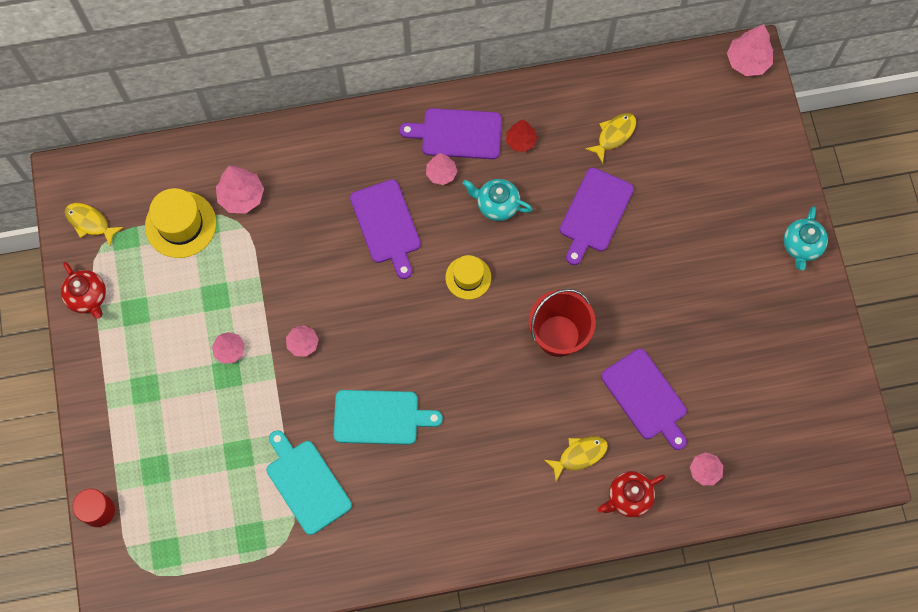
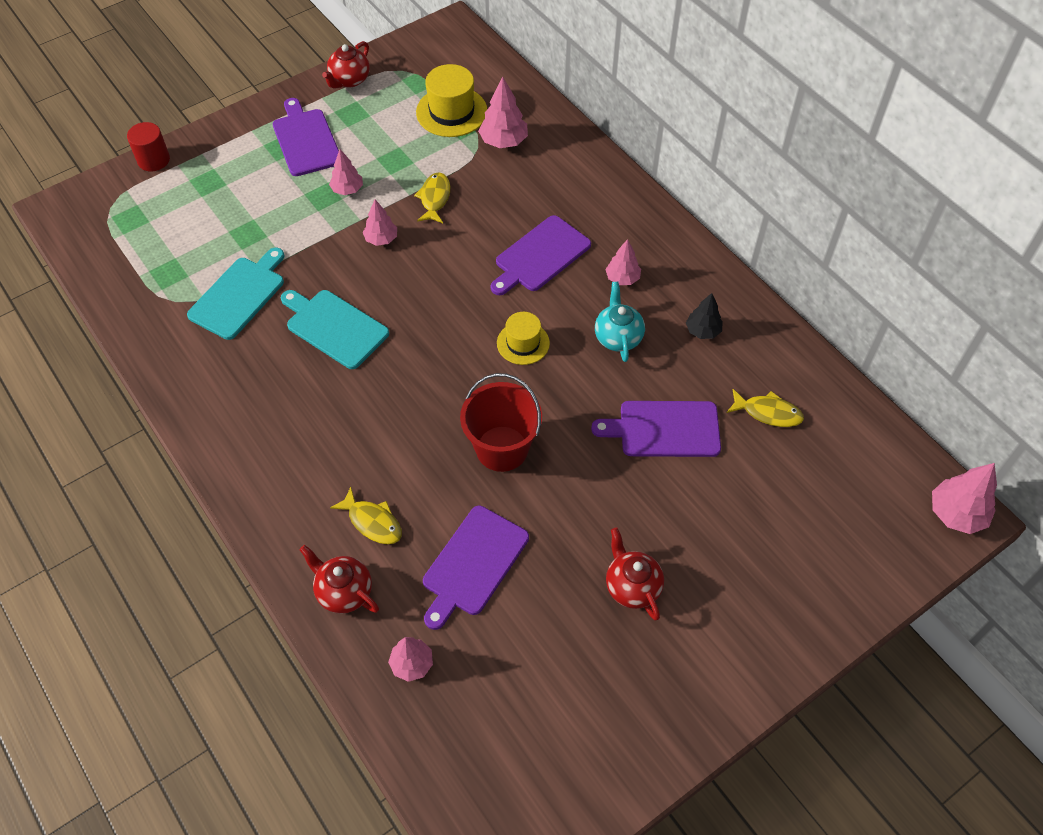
camera: 65 degrees right, 15 degrees down
yellow fish [65,203,124,246] -> yellow fish moved to [414,173,450,223]
turquoise cutting board [333,390,443,445] -> turquoise cutting board turned 150 degrees clockwise [281,290,389,369]
purple cutting board [399,108,502,159] -> purple cutting board moved to [273,98,339,176]
red tree [506,120,537,152] -> black tree [686,293,723,339]
turquoise teapot [784,206,828,270] -> none
none -> red teapot [606,528,664,621]

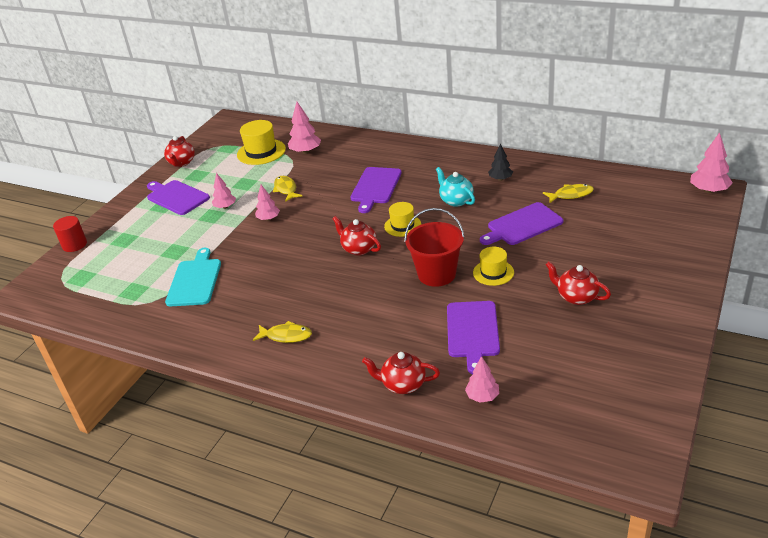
camera: 25 degrees left, 20 degrees down
turquoise cutting board [281,290,389,369] -> none
yellow fish [330,487,402,544] -> yellow fish moved to [253,321,312,343]
pink tree [605,239,641,285] -> none
none -> red teapot [332,216,381,255]
none -> yellow hat [473,247,514,286]

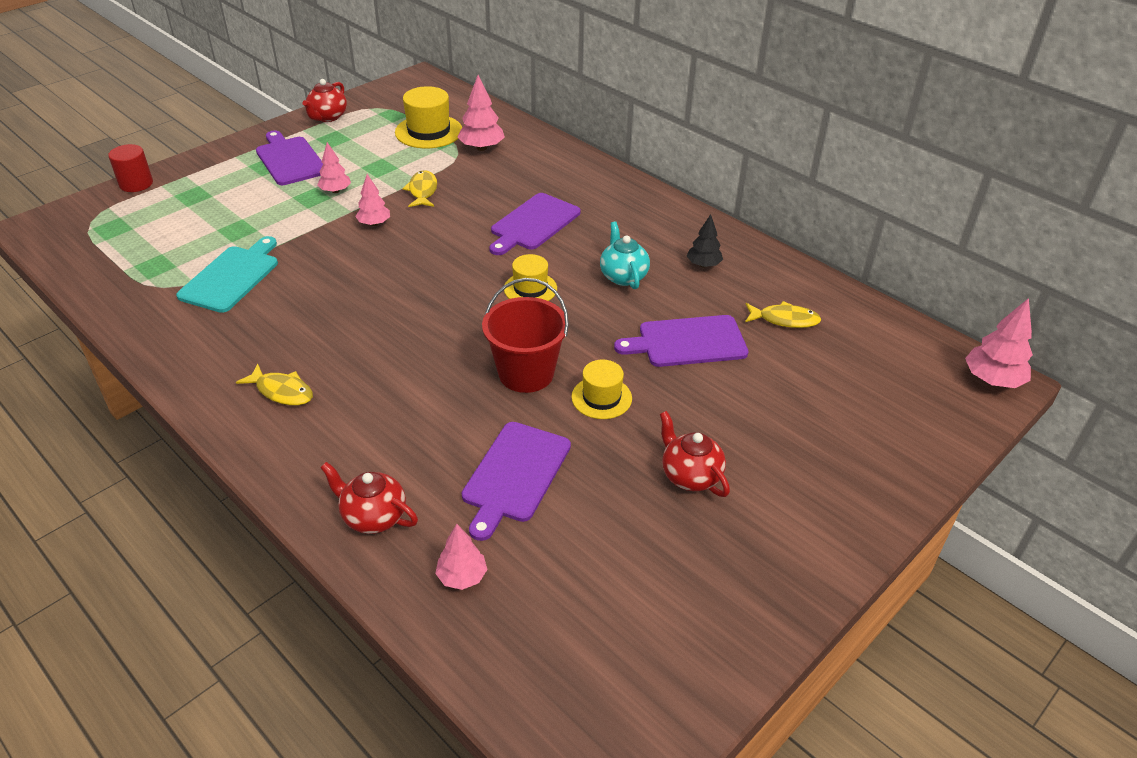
camera: 15 degrees right, 5 degrees up
red teapot [332,216,381,255] -> none

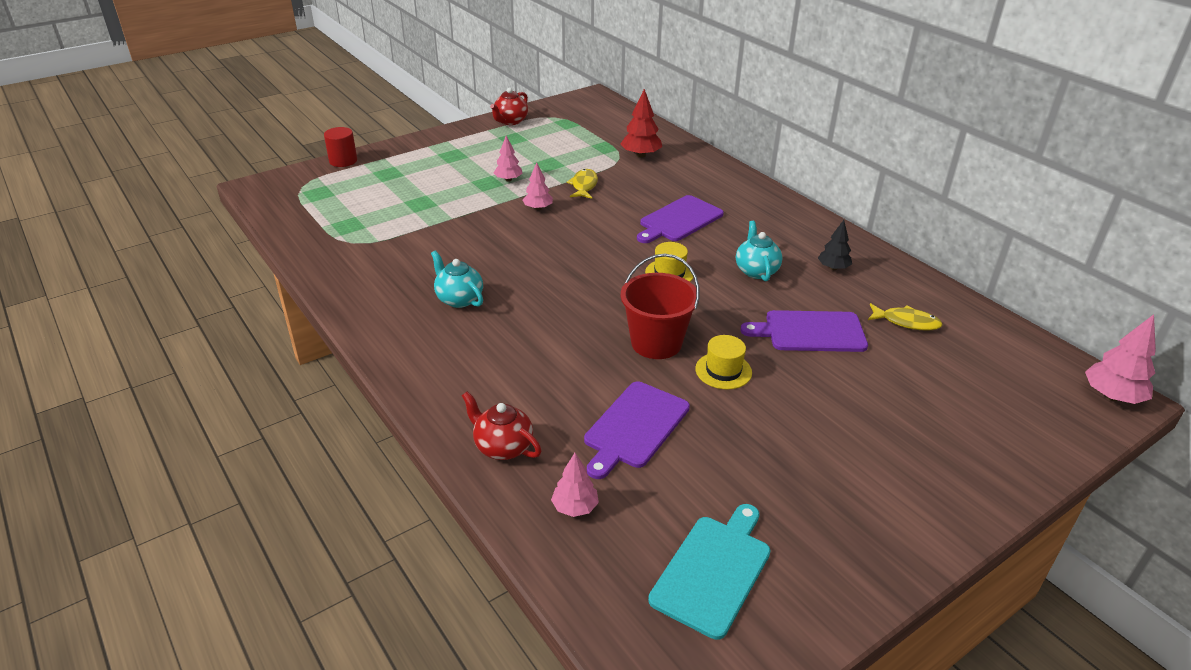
camera: 10 degrees right, 5 degrees down
turquoise cutting board [176,236,278,313] -> turquoise cutting board moved to [648,504,771,640]
yellow fish [236,364,313,406] -> none
purple cutting board [256,131,323,185] -> none
yellow hat [395,86,462,148] -> none
pink tree [457,75,505,151] -> red tree [621,89,662,158]
red teapot [660,411,730,497] -> none
none -> turquoise teapot [431,251,483,308]

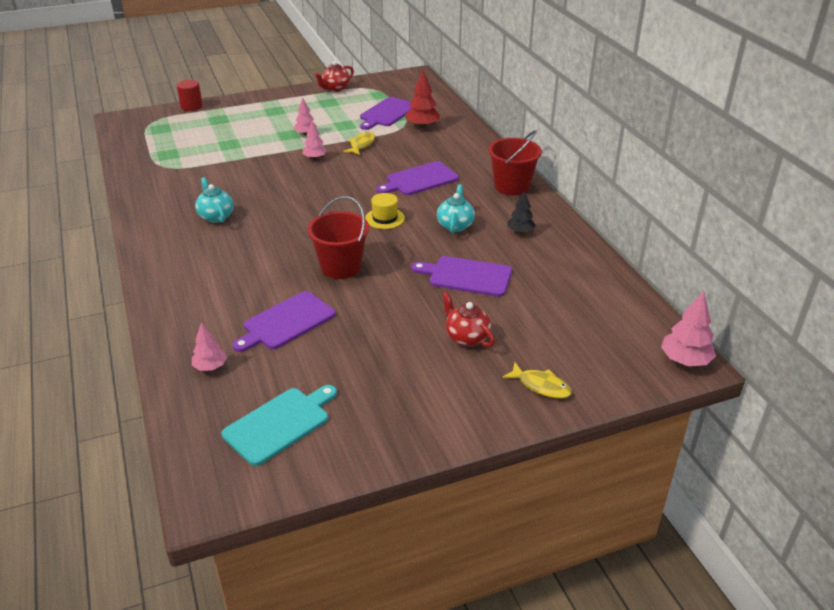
camera: 15 degrees right, 0 degrees up
red teapot [462,391,542,460] -> red teapot moved to [442,291,495,347]
yellow hat [695,335,752,389] -> none
yellow fish [868,303,943,331] -> yellow fish moved to [502,362,572,399]
none -> purple cutting board [360,97,412,130]
none -> red bucket [488,130,542,195]

